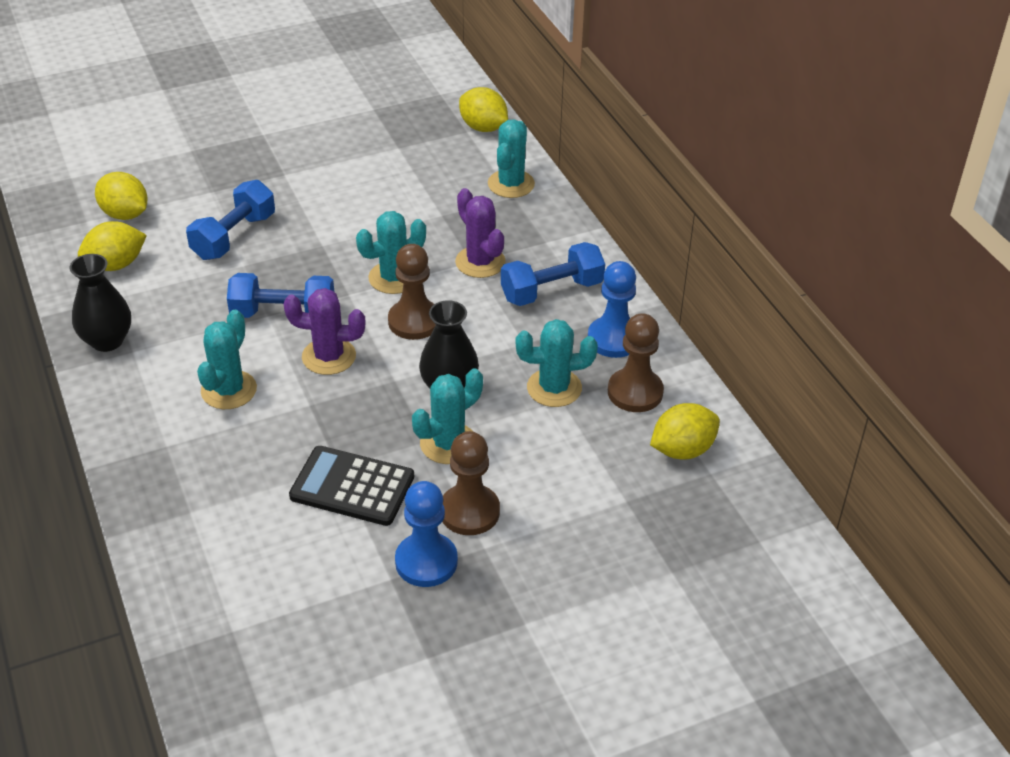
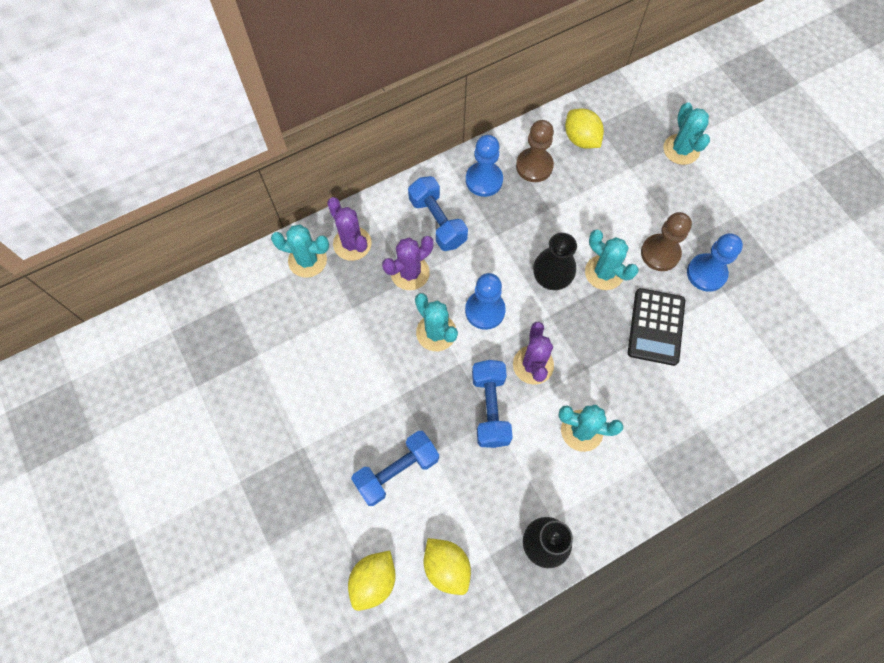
camera: 95 degrees left, 25 degrees up
blue dumbbell [186,180,275,260] -> blue dumbbell turned 60 degrees counterclockwise [351,431,439,506]
brown pawn [388,244,436,340] -> blue pawn [465,273,506,330]
yellow lemon [459,87,508,132] -> none
turquoise cactus [516,319,598,407] -> turquoise cactus moved to [663,102,710,165]
none -> purple cactus [327,197,372,261]

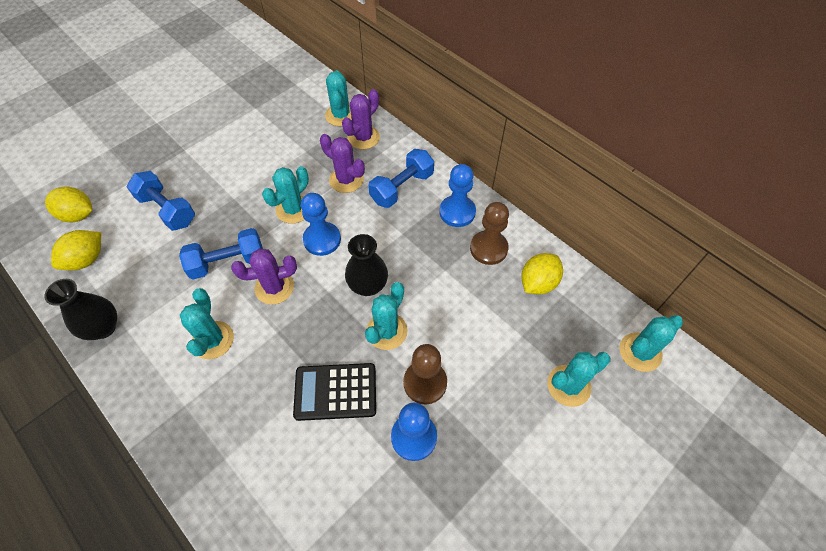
camera: 75 degrees right, 10 degrees down
none -> turquoise cactus [619,315,683,372]

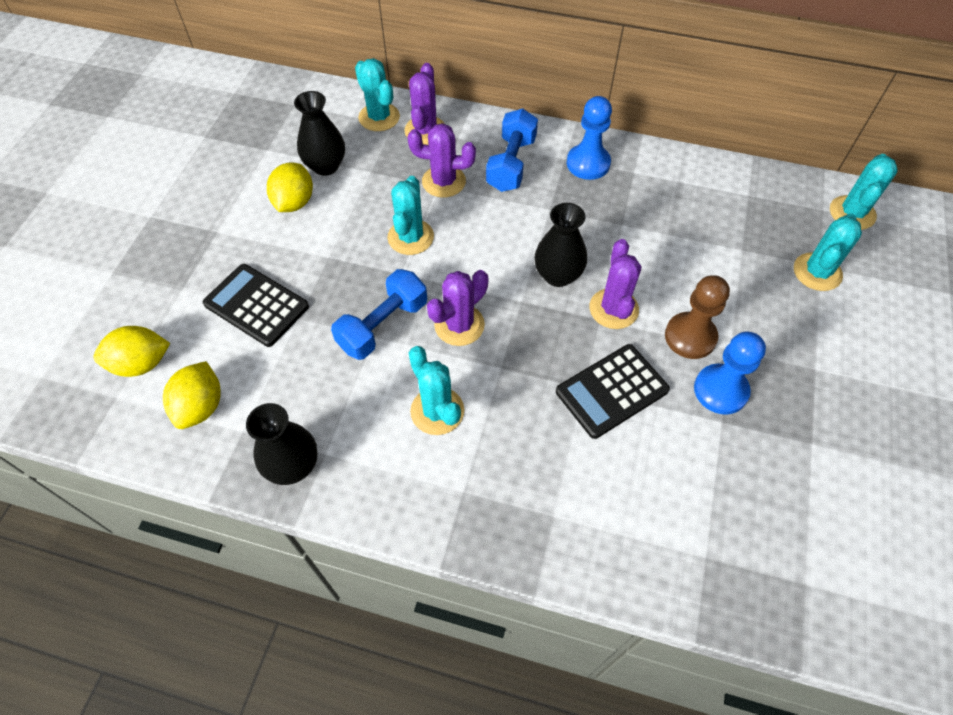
camera: 30 degrees left, 0 degrees up
blue dumbbell [127,171,195,231] -> black calculator [203,264,309,347]
blue pawn [301,193,341,256] -> none
turquoise cactus [365,282,408,350] -> purple cactus [589,239,641,329]
brown pawn [470,202,509,265] -> none
yellow lemon [521,253,563,295] -> yellow lemon moved to [267,163,313,212]
none -> black vase [294,91,345,176]

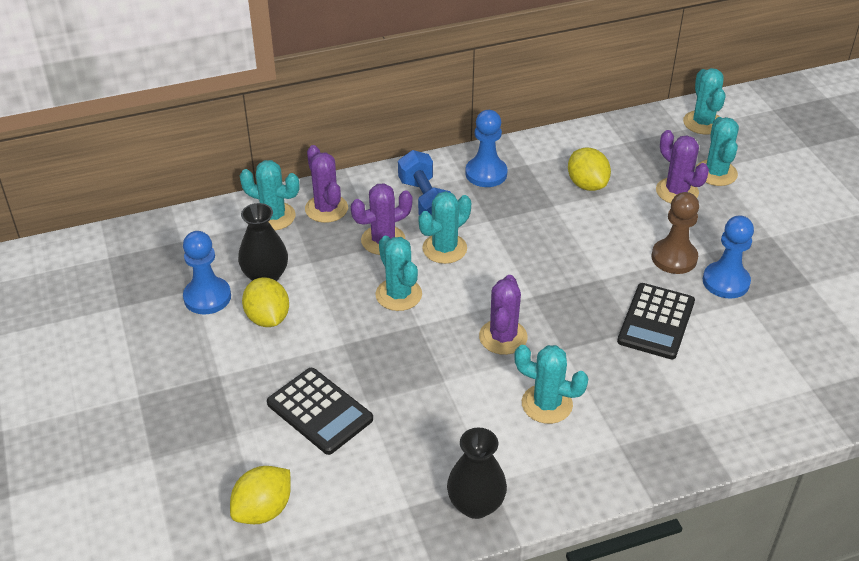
camera: 35 degrees left, 15 degrees down
yellow lemon [163,361,221,429] -> yellow lemon moved to [568,147,611,191]
black calculator [203,264,309,347] -> black calculator turned 135 degrees counterclockwise [267,368,373,455]
blue dumbbell [331,269,427,360] -> none
black vase [534,203,587,287] -> none
purple cactus [589,239,641,329] -> purple cactus moved to [656,130,709,203]
none -> blue pawn [183,231,231,314]
none -> turquoise cactus [418,191,471,264]

